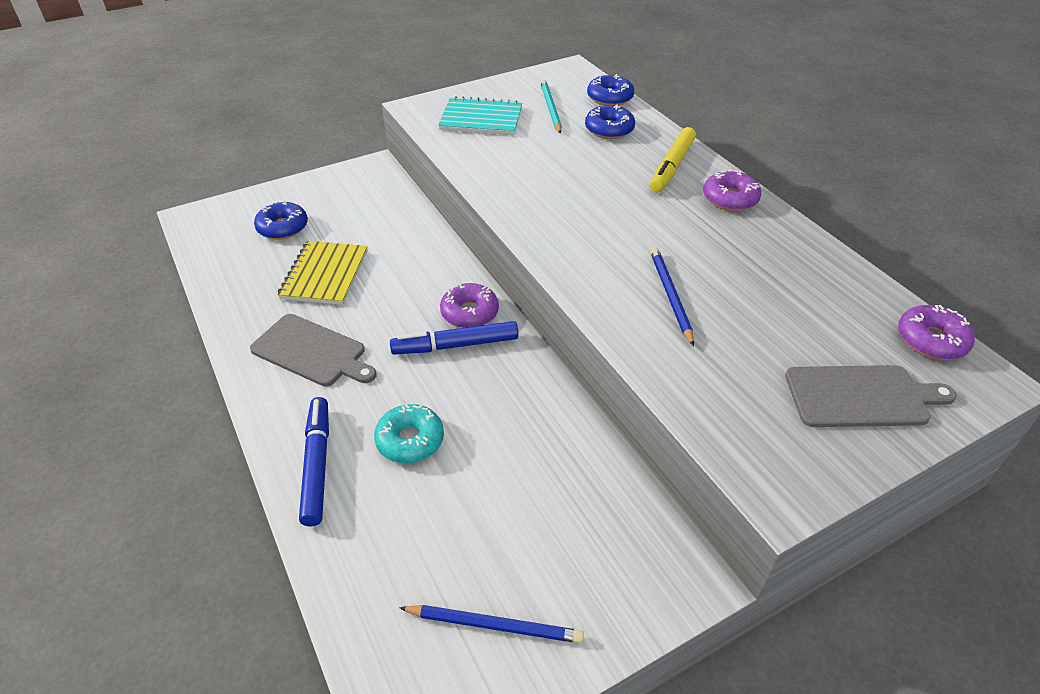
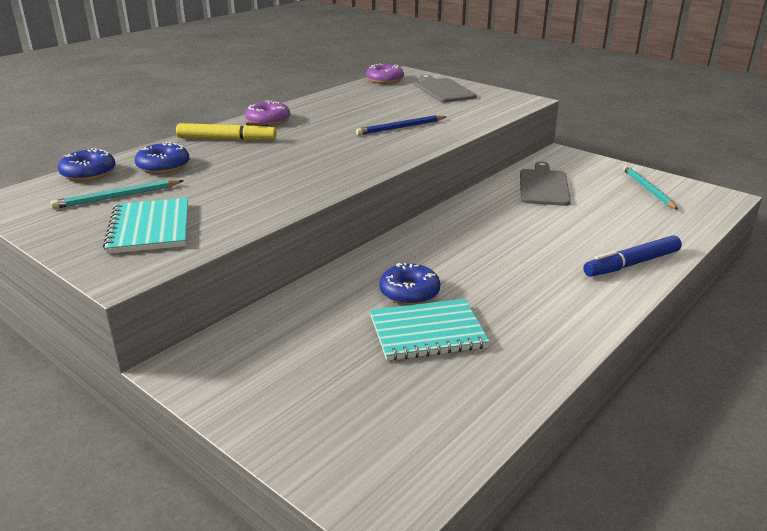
camera: 110 degrees left, 15 degrees down
grey cutting board [250,314,377,387] -> grey cutting board moved to [520,162,571,206]
blue donut [254,201,308,240] -> blue donut moved to [379,262,440,305]
yellow notebook [277,241,367,305] -> turquoise notebook [370,299,490,361]
turquoise donut [374,404,444,463] -> none
blue marker [390,321,519,355] -> none
blue pencil [399,605,584,643] -> turquoise pencil [623,165,678,210]
purple donut [440,283,499,328] -> none

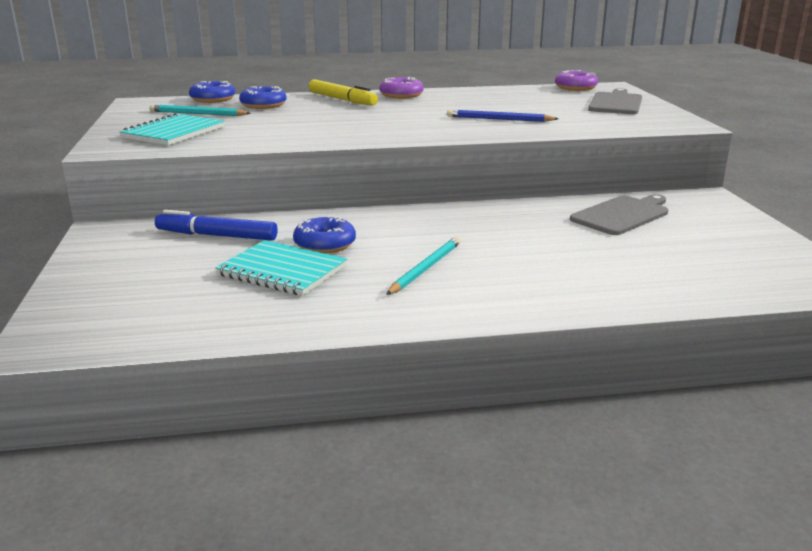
camera: 40 degrees right, 5 degrees down
blue marker [583,235,682,277] -> blue marker moved to [155,210,278,241]
turquoise pencil [623,165,678,210] -> turquoise pencil moved to [386,237,461,295]

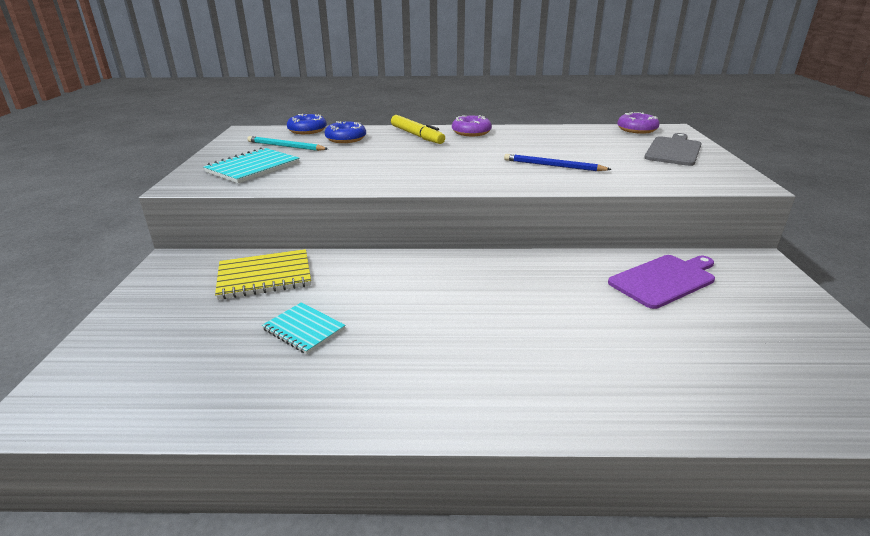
camera: 10 degrees right, 5 degrees up
blue marker [155,210,278,241] -> yellow notebook [215,249,311,300]
turquoise notebook [215,240,347,296] -> turquoise notebook [262,302,346,354], size x0.66
blue donut [293,215,356,253] -> none
turquoise pencil [386,237,461,295] -> none
grey cutting board [570,194,668,235] -> purple cutting board [608,255,715,309]

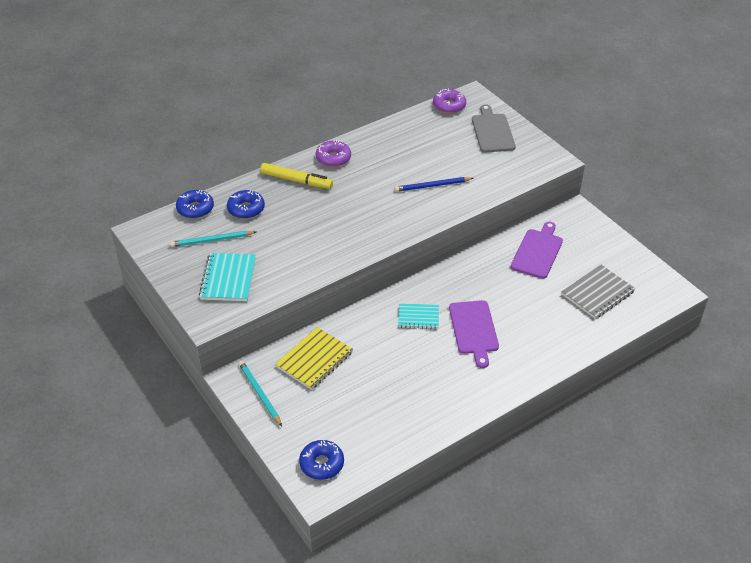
camera: 35 degrees left, 15 degrees up
turquoise notebook [262,302,346,354] -> turquoise notebook moved to [398,303,439,329]
none -> turquoise pencil [238,361,282,426]
none -> blue donut [299,440,344,480]
none -> purple cutting board [449,300,499,368]
none -> grey notebook [561,265,635,319]

